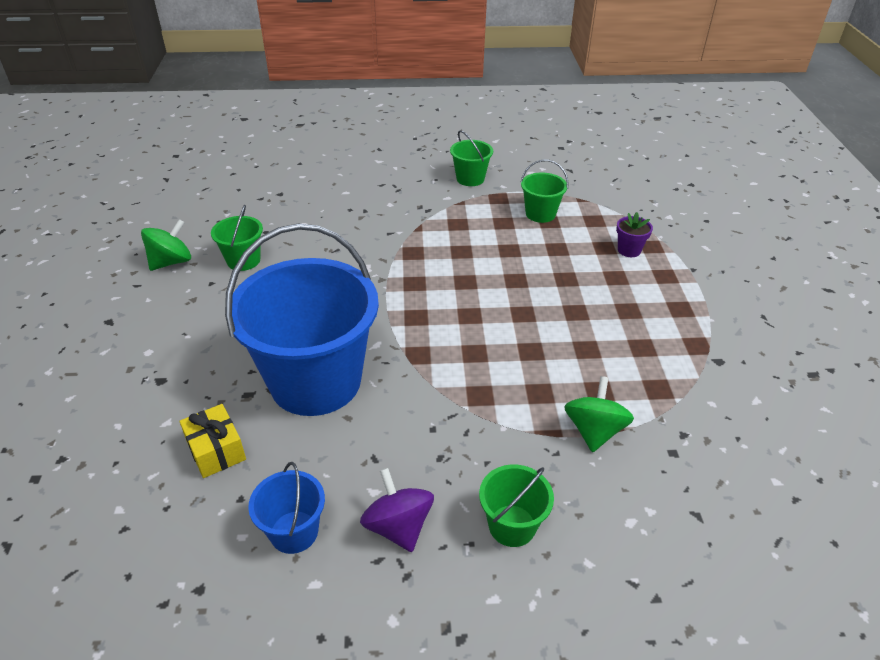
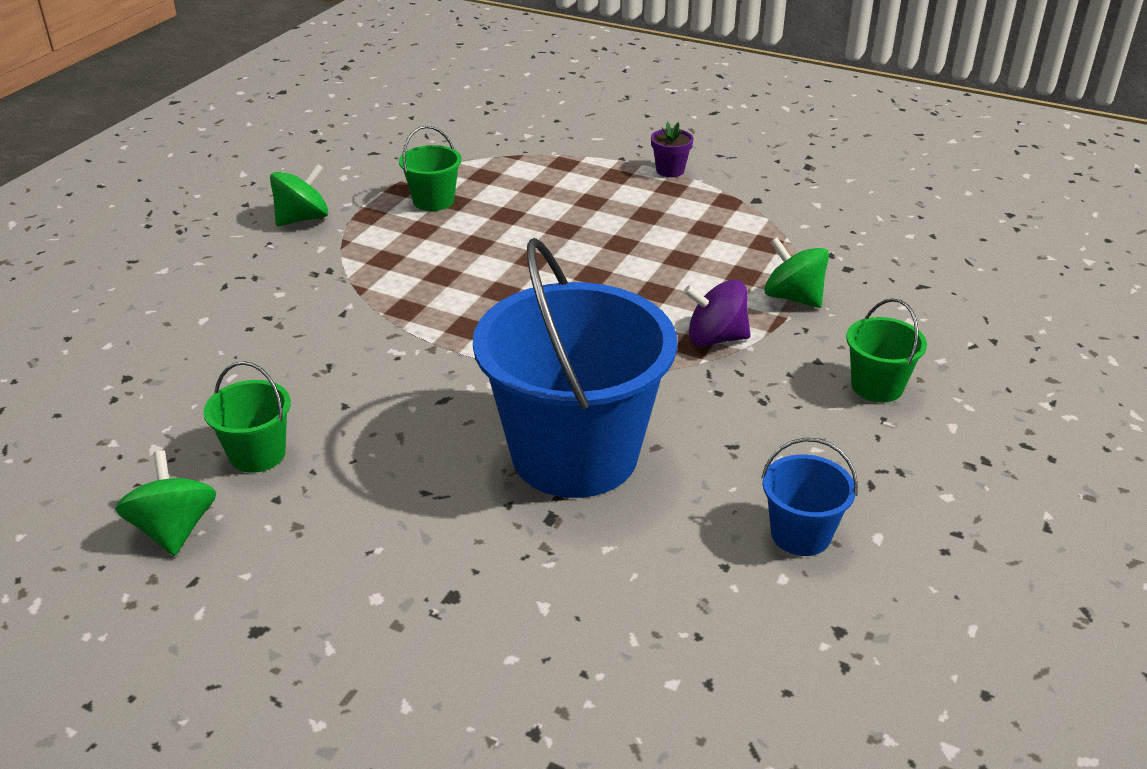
camera: 60 degrees left, 5 degrees down
yellow gift [179,404,246,478] -> none
purple spinning top [360,468,434,552] -> purple spinning top moved to [684,279,751,347]
green bucket [450,130,493,186] -> green spinning top [270,164,328,226]
purple flower pot [616,212,653,257] -> purple flower pot moved to [651,122,693,177]

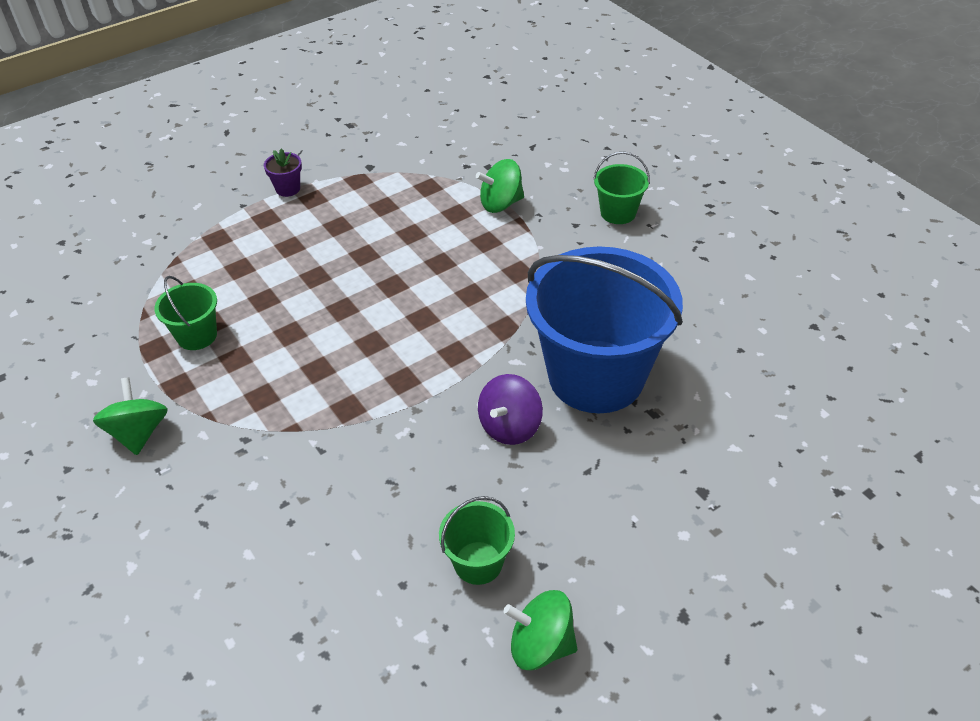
camera: 60 degrees left, 10 degrees up
purple spinning top [684,279,751,347] -> purple spinning top moved to [478,374,543,445]
blue bucket [761,438,858,556] -> none

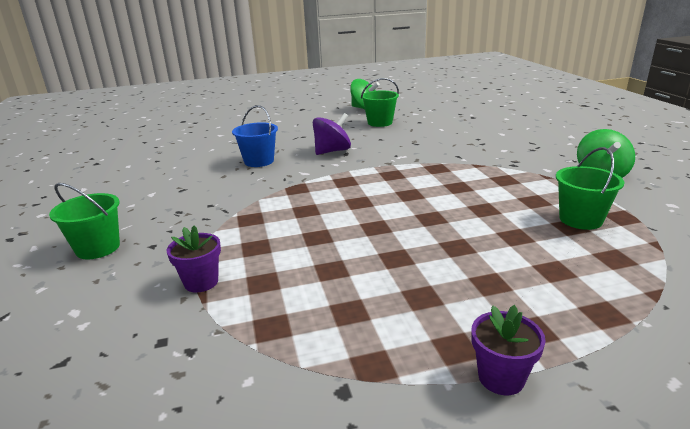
camera: 160 degrees left, 20 degrees down
green spinning top [476,159,524,213] -> purple flower pot [167,225,221,293]
blue bucket [526,246,683,413] -> blue bucket [232,105,278,167], size x0.43

